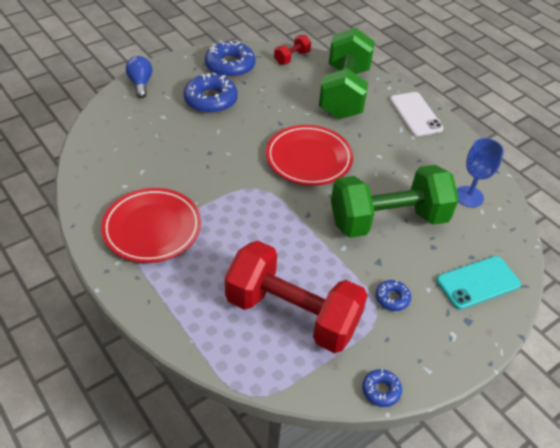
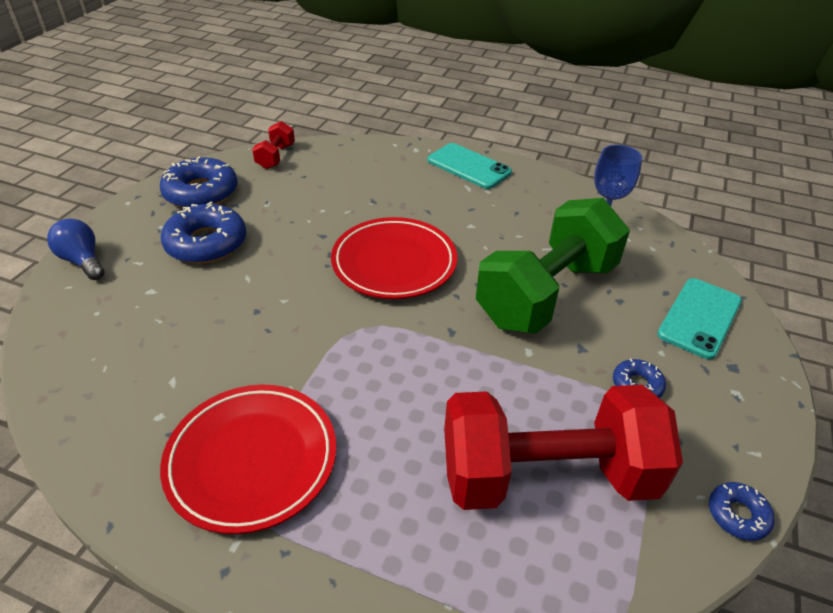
camera: 30 degrees left, 5 degrees down
green dumbbell [319,27,375,119] -> none
white phone [390,92,444,136] -> turquoise phone [428,143,512,189]

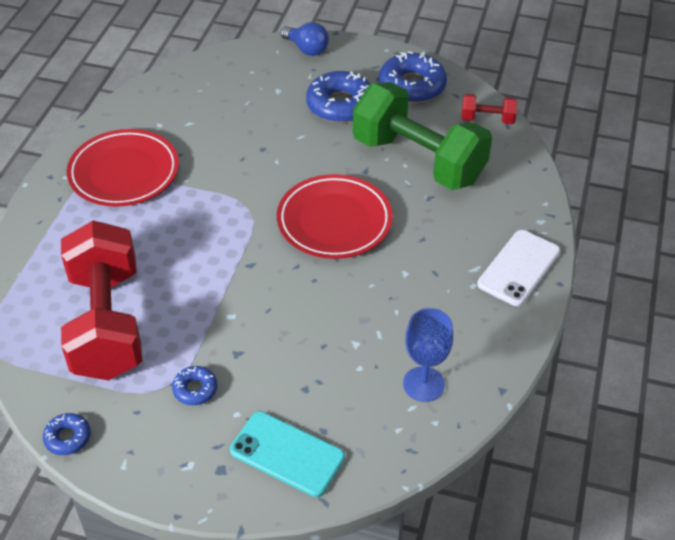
camera: 85 degrees right, 5 degrees up
blue light bulb [47,219,105,280] -> blue light bulb turned 90 degrees clockwise [281,22,329,56]
turquoise phone [428,143,512,189] -> white phone [477,230,560,306]
green dumbbell [476,198,630,334] -> green dumbbell moved to [353,82,492,190]

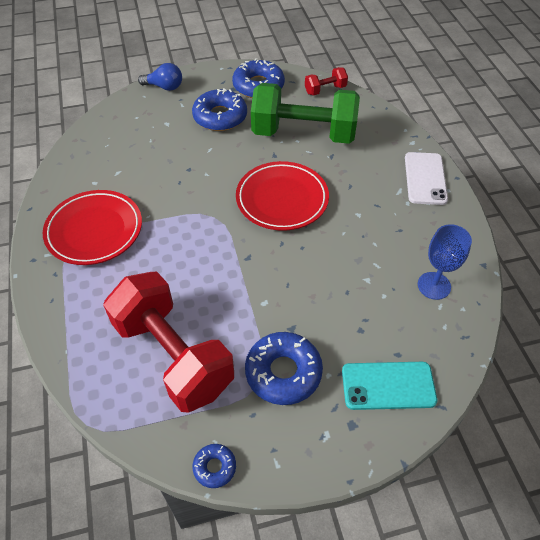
camera: 30 degrees left, 5 degrees up
blue donut [172,366,218,405] -> blue donut [245,332,323,405], size x1.96

